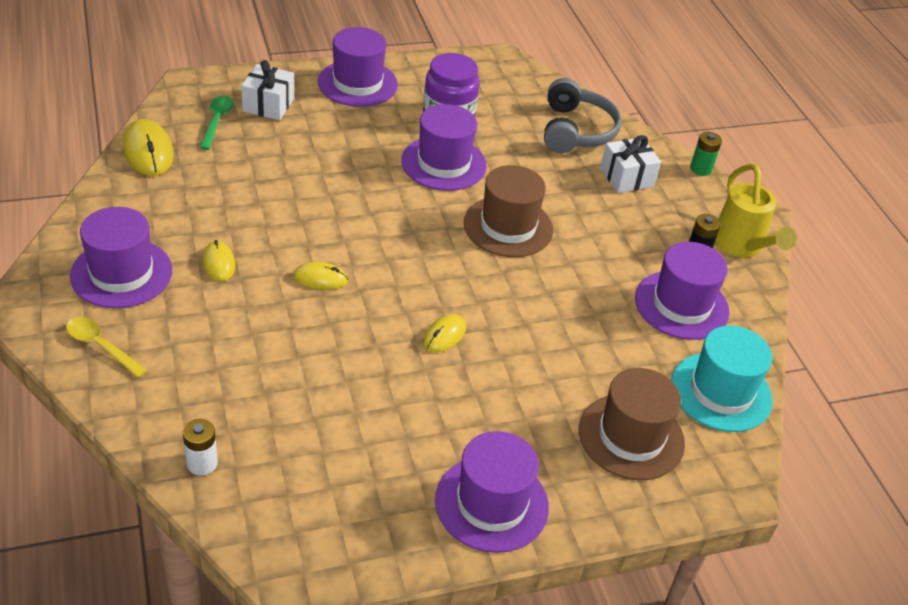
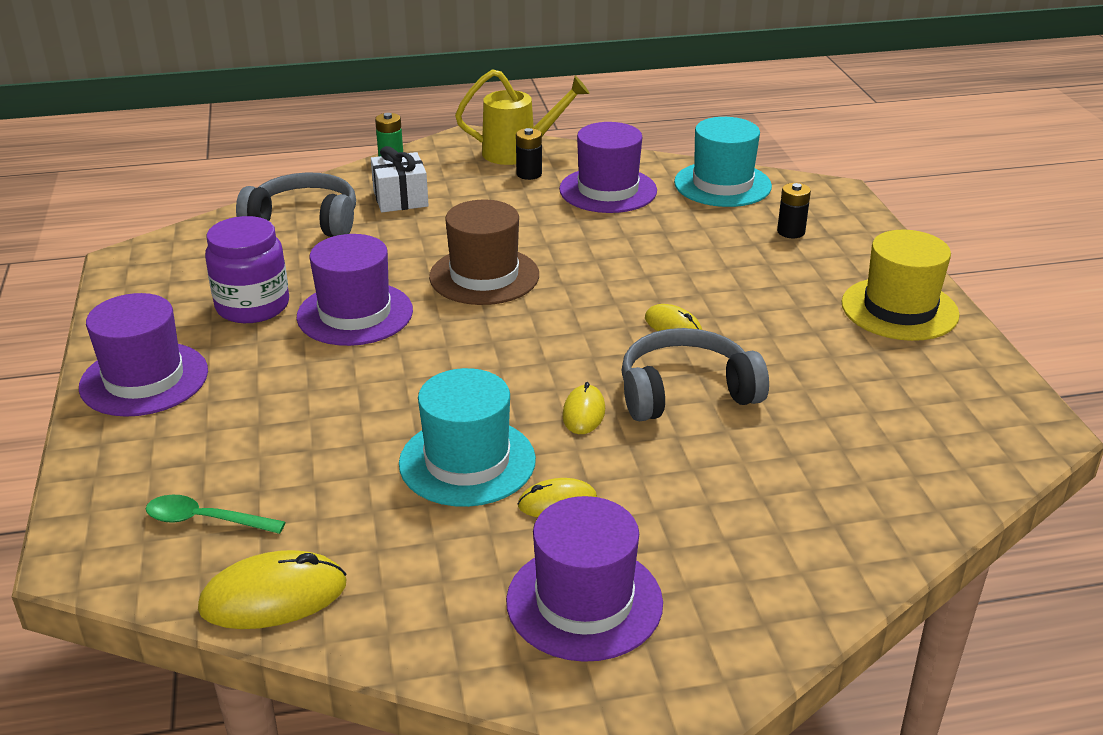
camera: 80 degrees left, 10 degrees down
yellow spoon [66,317,147,378] -> none
white battery [183,419,218,475] -> none
white gift [241,60,294,120] -> none
purple hat [435,431,549,553] -> yellow hat [842,230,960,341]
brown hat [579,368,685,480] -> black battery [777,183,811,238]
none -> turquoise hat [399,368,536,507]
none -> grey headphones [622,328,769,421]

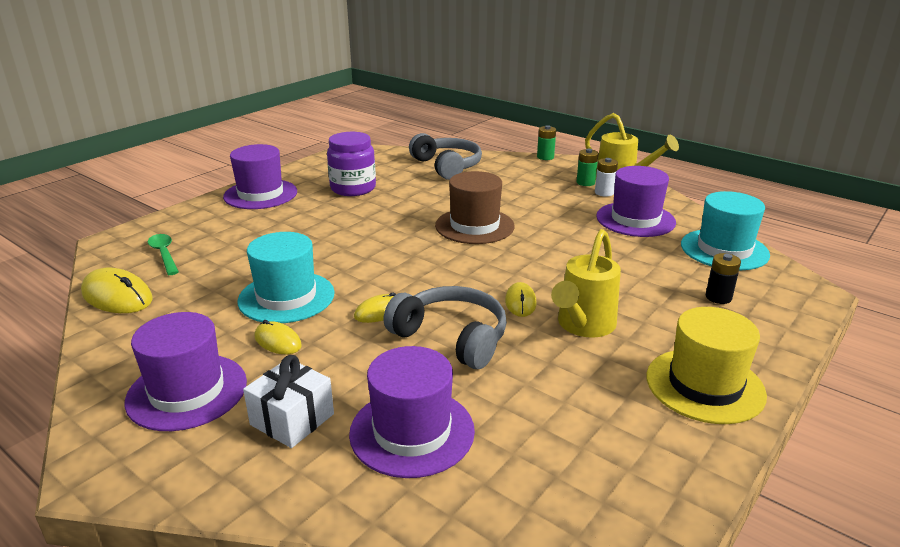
camera: 50 degrees right, 5 degrees down
purple hat [297,234,413,346] -> purple hat moved to [349,346,475,478]
white gift [371,146,429,212] -> white gift moved to [243,355,334,448]
black battery [516,128,542,180] -> white battery [595,158,618,197]
none -> yellow watering can [551,229,621,338]
none -> green battery [576,149,599,186]

